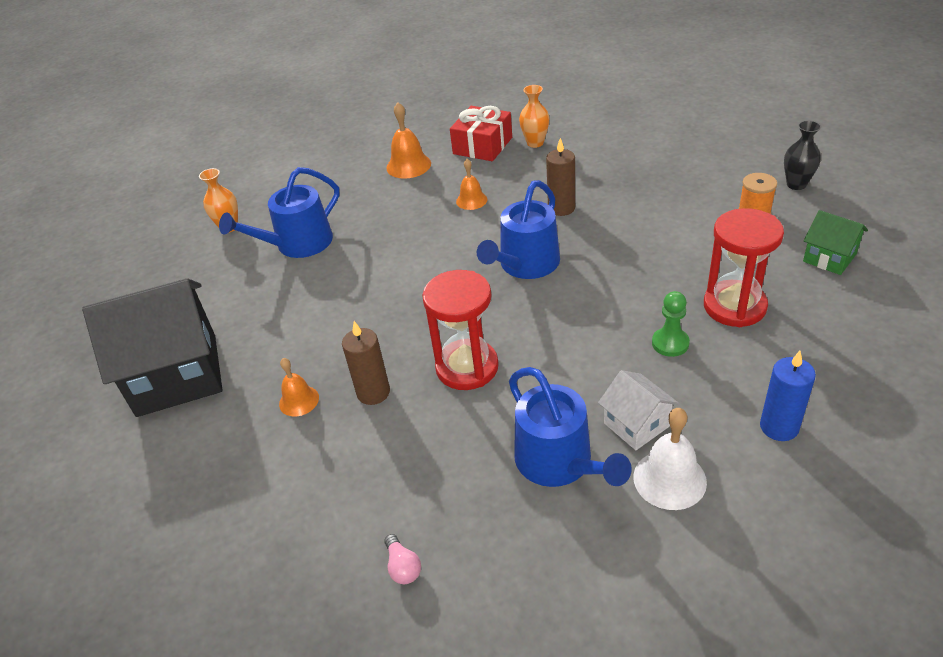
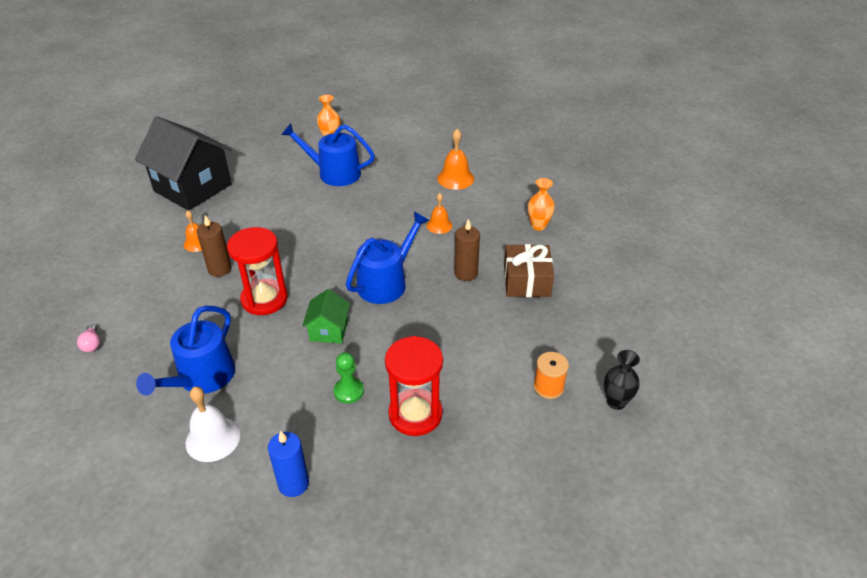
camera: 50 degrees right, 0 degrees up
pink light bulb [384,534,421,584] -> pink light bulb turned 45 degrees counterclockwise [77,324,100,352]
red gift [450,106,512,161] -> none
blue watering can [477,180,560,279] -> blue watering can turned 135 degrees clockwise [346,212,429,304]
white house [598,370,679,450] -> none
green house [803,210,868,275] -> green house moved to [302,289,350,344]
none -> brown gift [504,244,554,297]

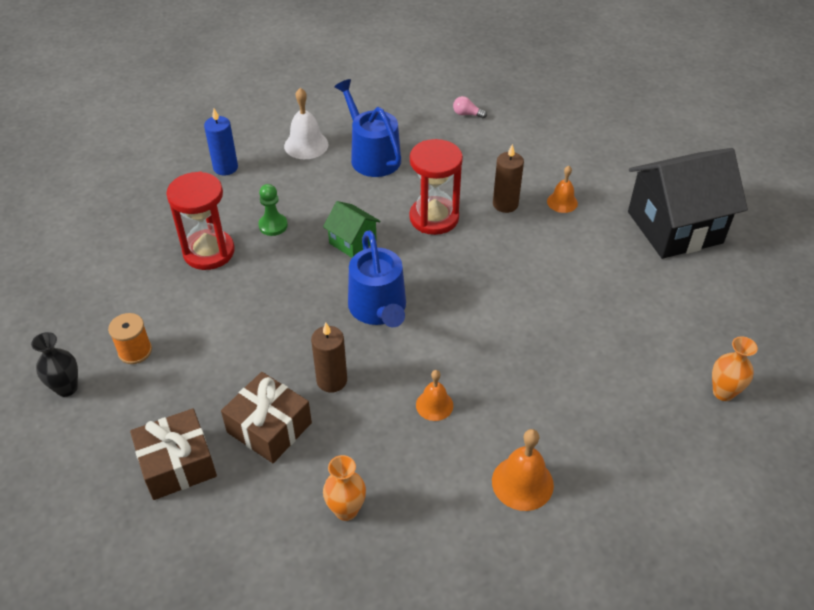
camera: 125 degrees right, 5 degrees up
blue watering can [281,123,375,186] -> none
none -> brown gift [130,408,217,500]

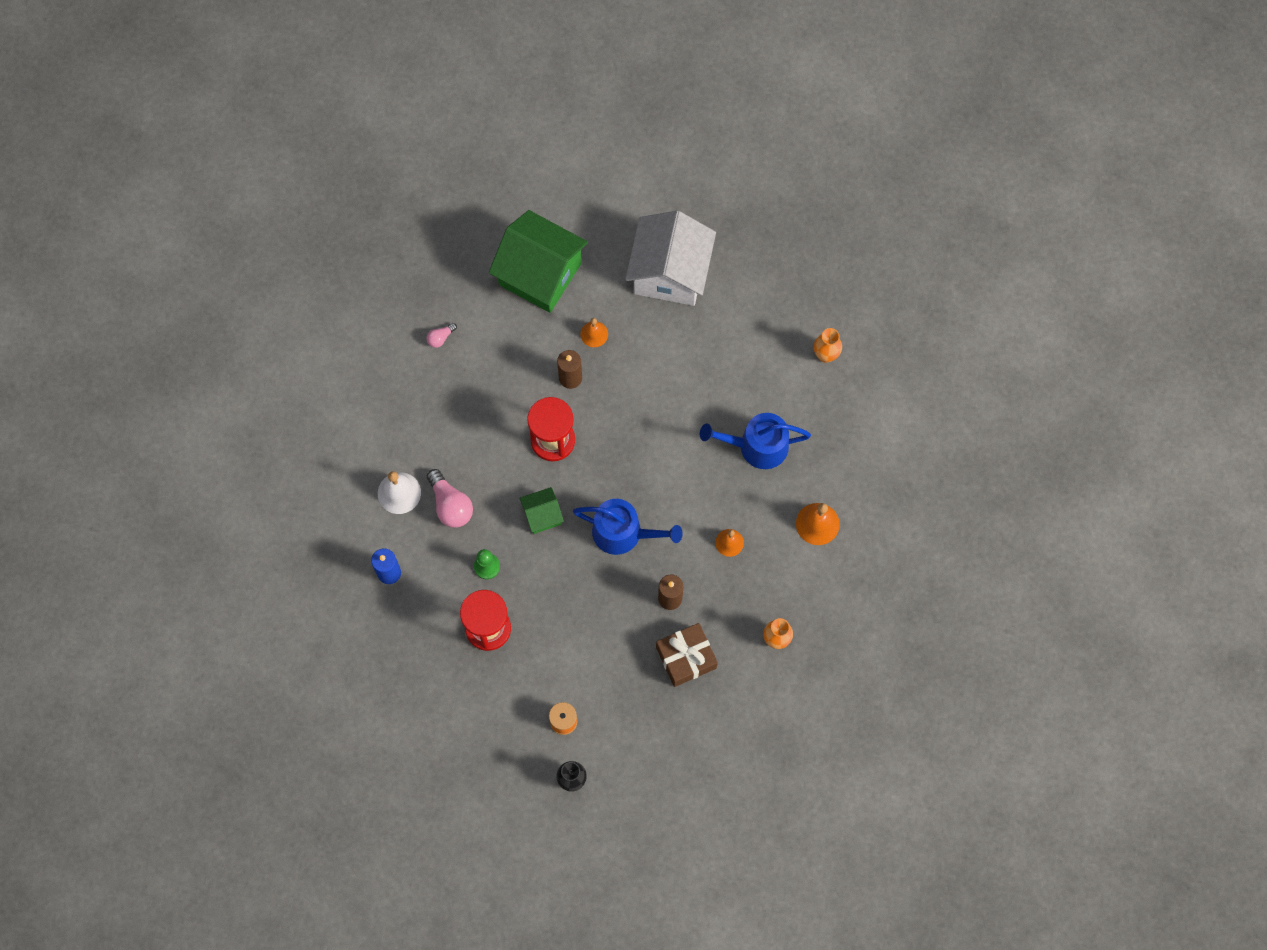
camera: 60 degrees left, 25 degrees up
brown gift [130,408,217,500] -> none
blue watering can [334,79,401,177] -> blue watering can moved to [700,413,811,469]
black house [628,148,748,259] -> white house [625,211,716,306]
none -> pink light bulb [427,469,473,528]
none -> green house [489,210,588,313]

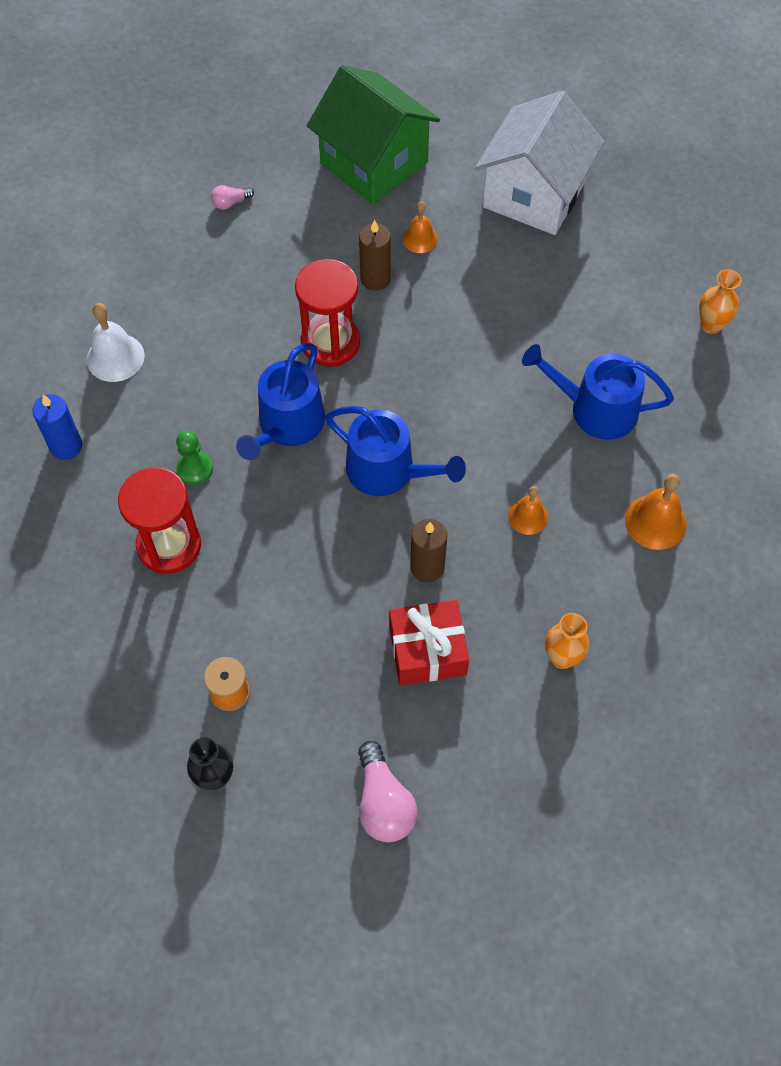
camera: 15 degrees right, 10 degrees down
pink light bulb [427,469,473,528] -> pink light bulb moved to [358,741,418,842]
green house [519,487,564,534] -> blue watering can [236,343,325,460]
brown gift [656,623,718,687] -> red gift [389,600,469,685]

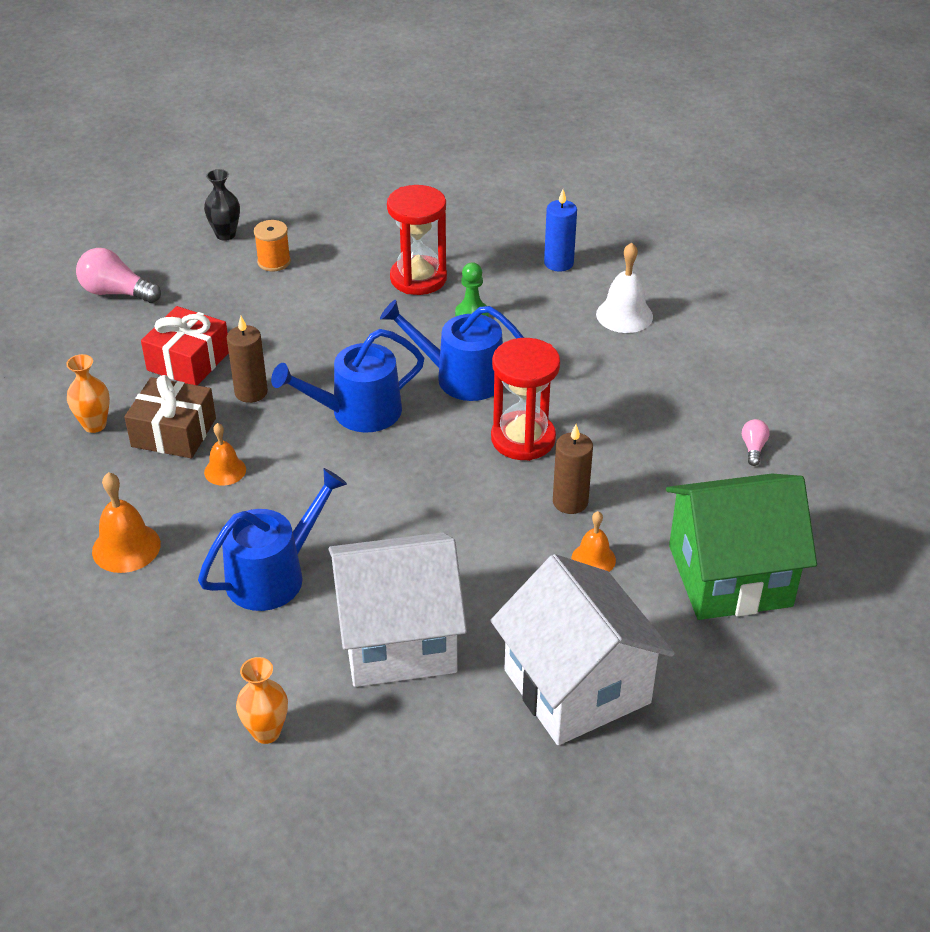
camera: 125 degrees right, 20 degrees down
blue watering can [236,343,325,460] -> blue watering can turned 45 degrees counterclockwise [380,300,524,401]
none -> brown gift [125,375,216,458]
none -> white house [329,532,467,687]

